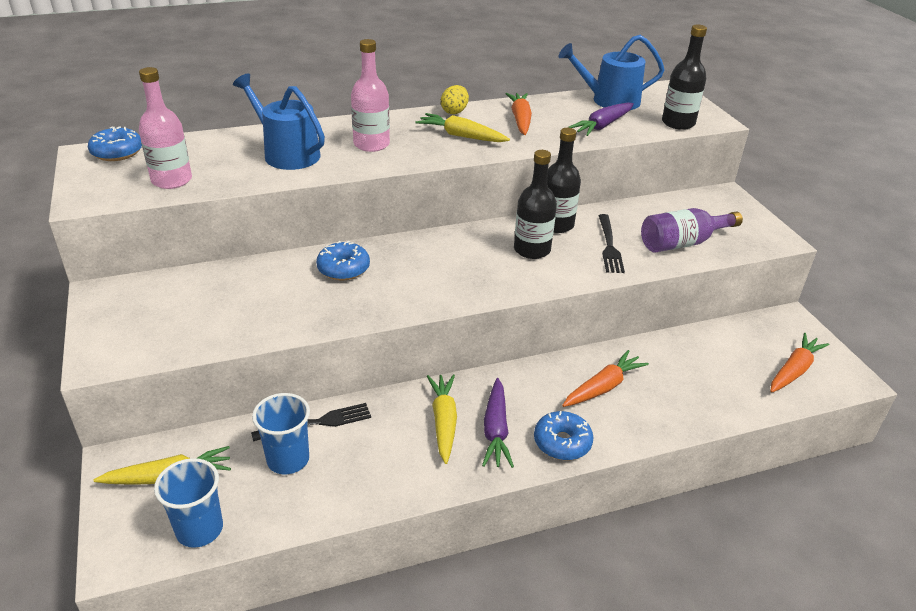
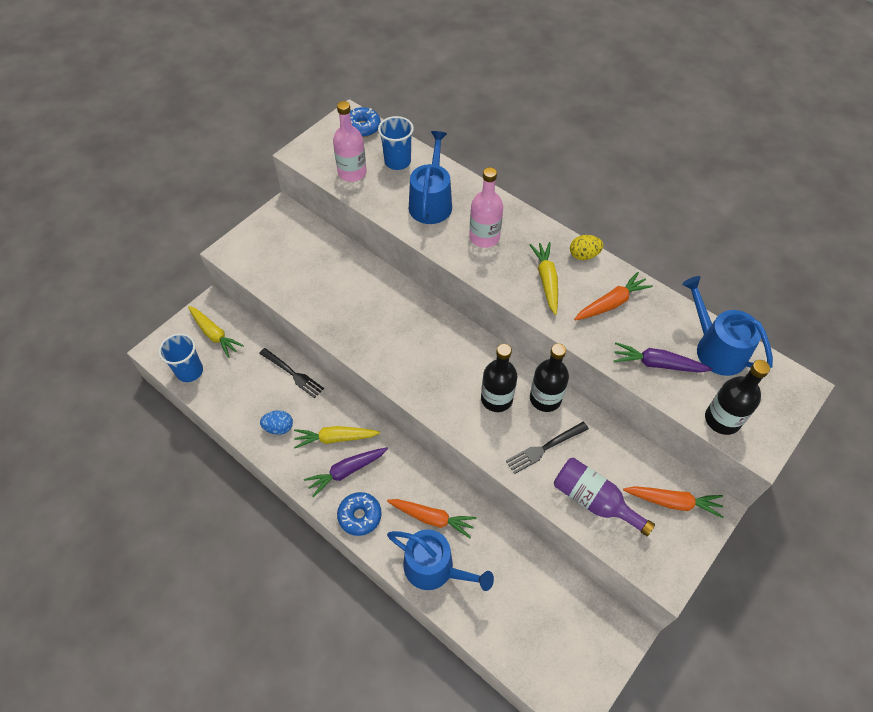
camera: 60 degrees right, 20 degrees up
blue cup [252,393,310,474] -> blue cup moved to [378,116,414,170]
blue donut [316,241,370,280] -> none
yellow carrot [427,374,457,464] -> yellow carrot turned 150 degrees counterclockwise [294,426,380,449]
orange carrot [770,333,829,393] -> orange carrot moved to [623,486,724,518]
none -> blue egg [260,410,293,435]
none -> blue watering can [387,529,494,591]

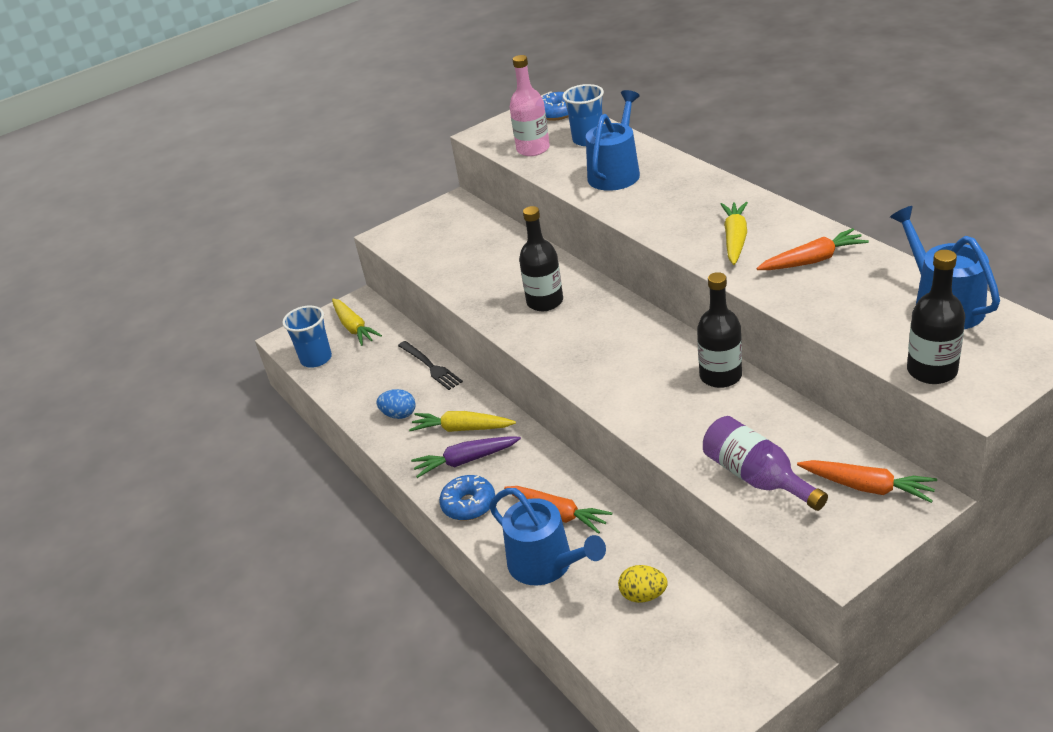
camera: 20 degrees right, 20 degrees down
pink bottle [469,167,503,248] -> none
black bottle [481,344,517,412] -> black bottle moved to [519,206,563,311]
black fork [506,422,589,474] -> none
yellow egg [570,235,603,260] -> yellow egg moved to [618,565,668,603]
purple carrot [614,342,713,373] -> none

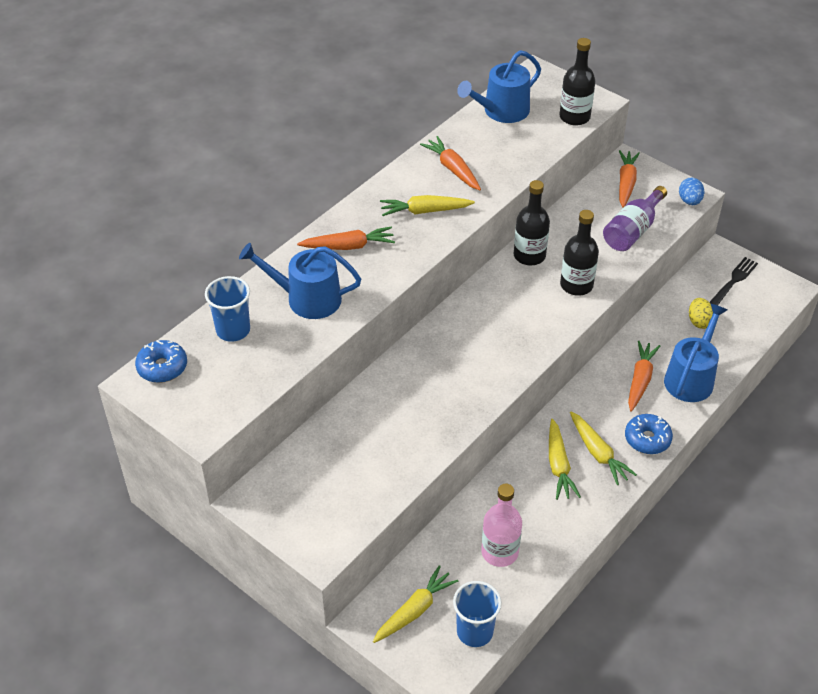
camera: 110 degrees left, 10 degrees up
blue egg [376,389,416,419] -> blue egg moved to [679,178,704,205]
black fork [398,341,463,390] -> black fork moved to [709,257,758,305]
purple carrot [411,436,521,478] -> yellow carrot [570,412,637,485]
pink bottle [510,55,550,156] -> pink bottle moved to [481,484,522,567]
black bottle [519,206,563,311] -> black bottle moved to [560,210,599,295]
none -> orange carrot [297,226,395,250]

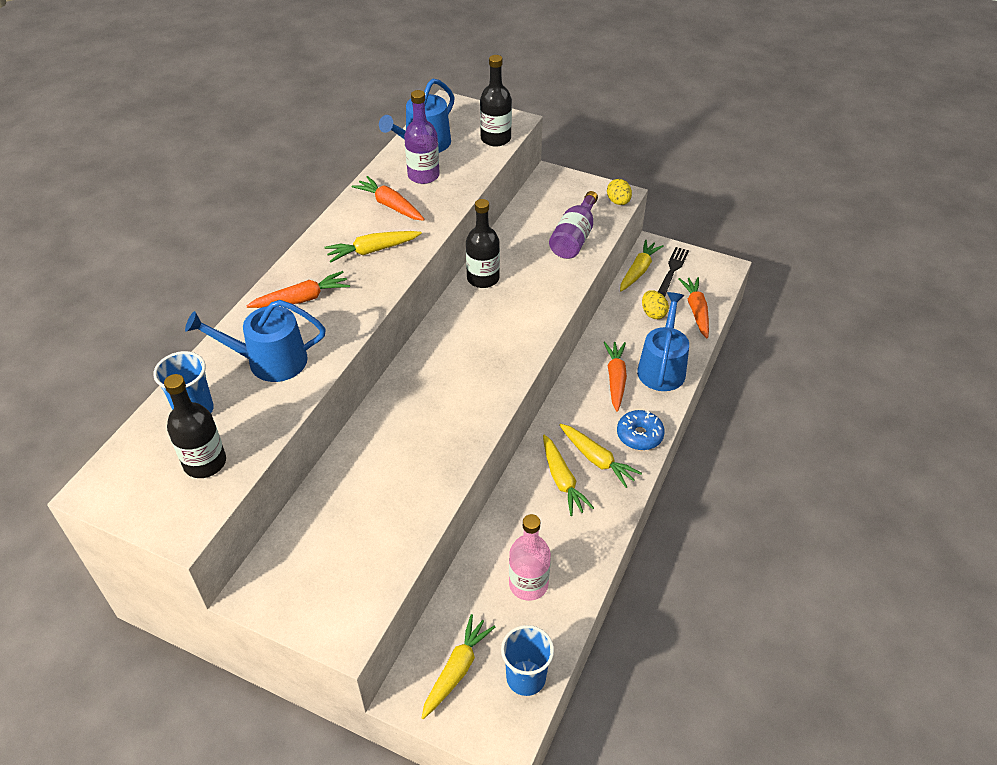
camera: 15 degrees left, 0 degrees up
blue donut [135,340,187,383] -> none
black bottle [560,210,599,295] -> black bottle moved to [164,374,226,478]
orange carrot [619,150,640,208] -> orange carrot moved to [679,277,709,339]
blue egg [679,178,704,205] -> yellow egg [607,179,632,205]
none -> purple bottle [404,90,440,184]
none -> yellow carrot [620,239,664,291]

